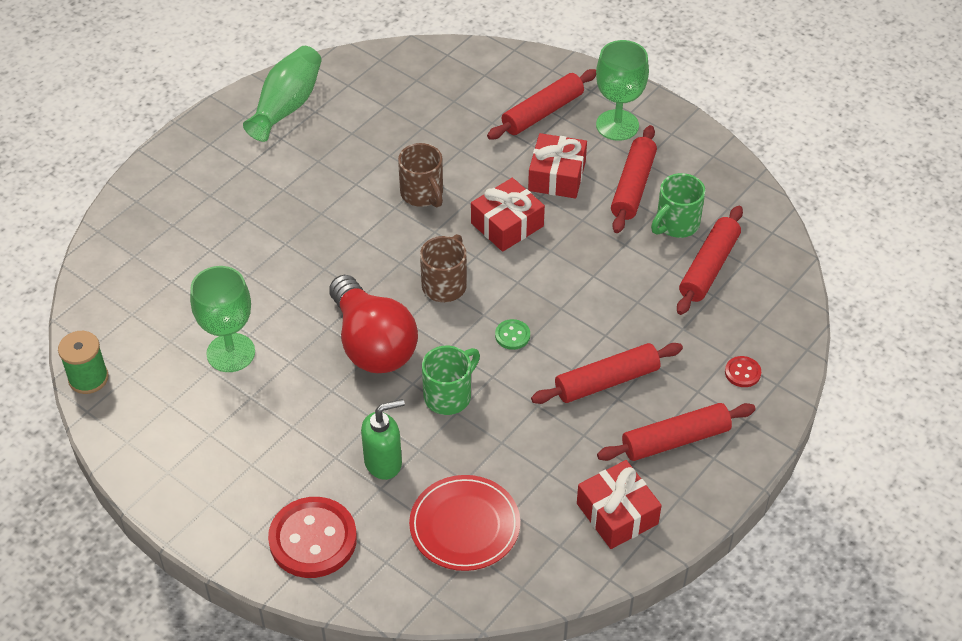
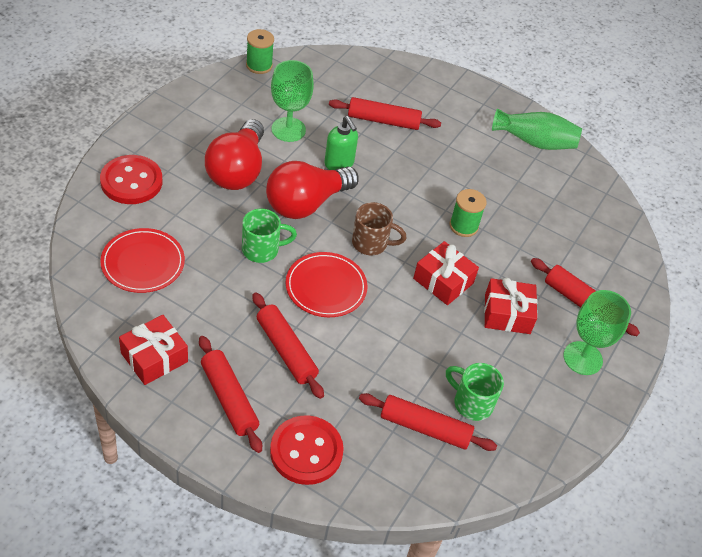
camera: 75 degrees right, 0 degrees up
green soap dispenser [361,399,405,480] -> green soap dispenser moved to [324,116,358,170]
brown mug [398,143,443,207] -> green spool [450,189,487,237]
green mug [422,346,480,415] -> green mug turned 45 degrees counterclockwise [242,209,297,263]
green button [495,319,530,350] -> red plate [286,252,367,317]
red rolling pin [611,125,657,233] -> red rolling pin moved to [329,97,441,130]
red button [725,356,761,387] -> red button [270,415,344,485], size x2.25
none -> red light bulb [205,119,264,190]

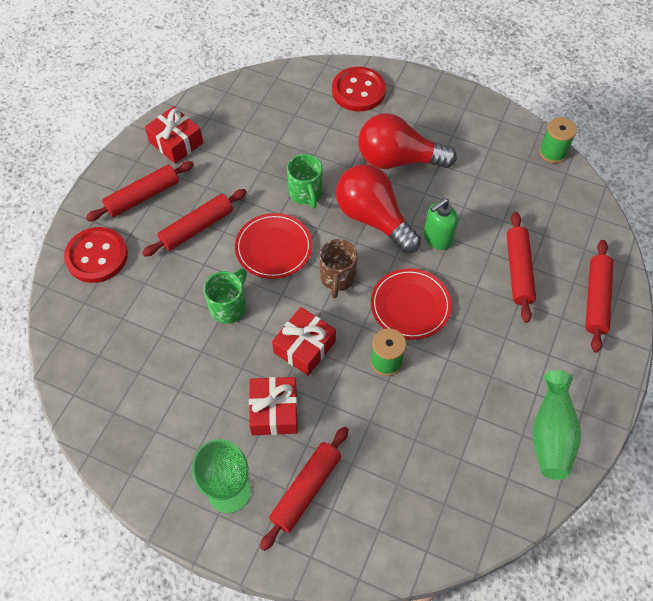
camera: 90 degrees right, 10 degrees up
red plate [100,228,185,293] -> red plate moved to [371,268,452,340]
green goblet [271,60,314,142] -> none
red rolling pin [359,393,497,451] -> red rolling pin moved to [585,240,613,353]
green mug [446,363,504,421] -> green mug moved to [204,268,247,324]

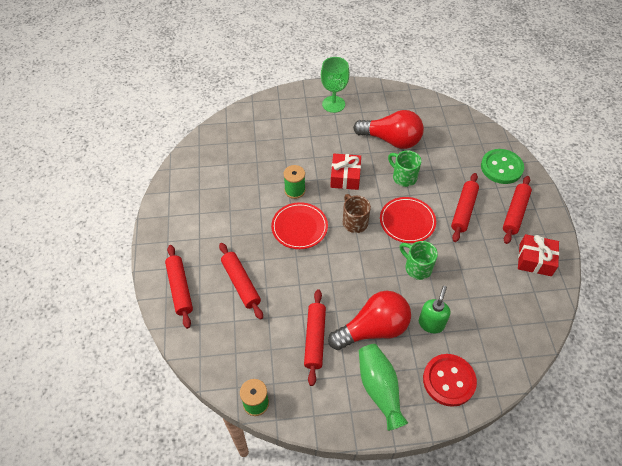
camera: 150 degrees right, 5 degrees down
red button [64,227,128,283] -> green button [481,149,524,184]
green mug [204,268,247,324] -> green mug turned 135 degrees clockwise [388,151,421,187]
red gift [249,377,298,435] -> none
red rolling pin [260,427,349,551] -> red rolling pin moved to [304,289,326,386]
red light bulb [336,164,421,253] -> red light bulb moved to [353,110,424,149]
green soap dispenser [424,198,458,250] -> green soap dispenser moved to [419,286,450,333]
green vase [533,370,581,480] -> green vase moved to [359,344,408,431]

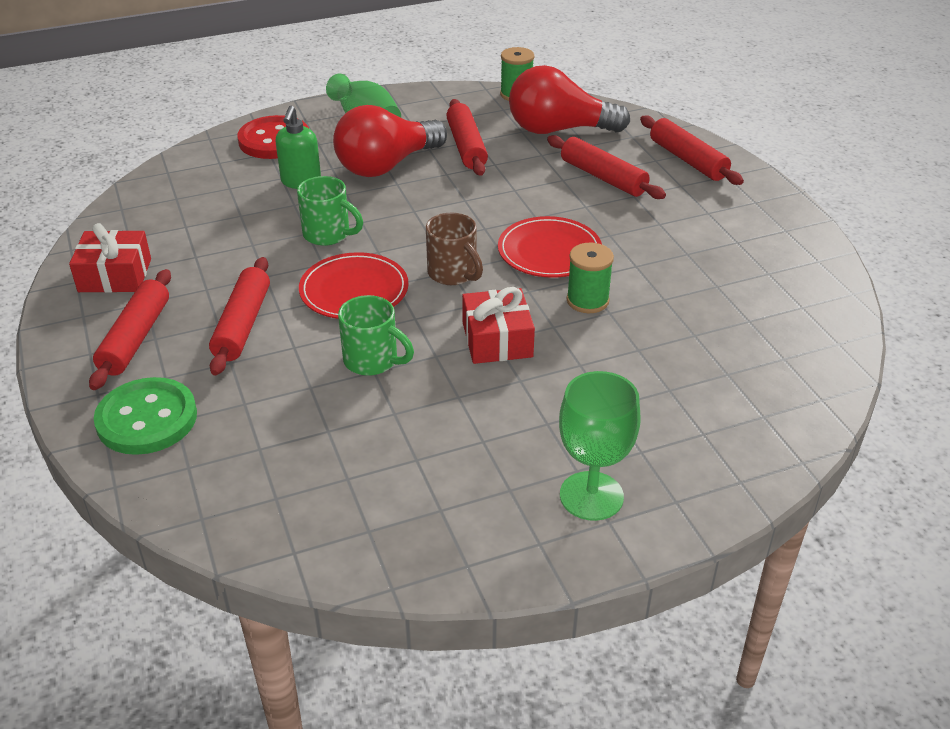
camera: 165 degrees right, 15 degrees down
red light bulb [353,110,424,149] -> red light bulb moved to [509,65,630,134]

